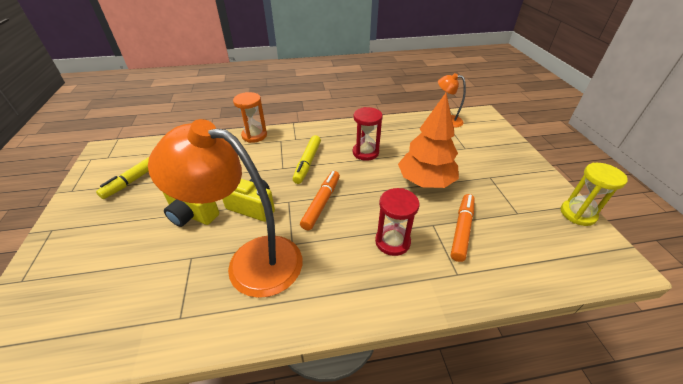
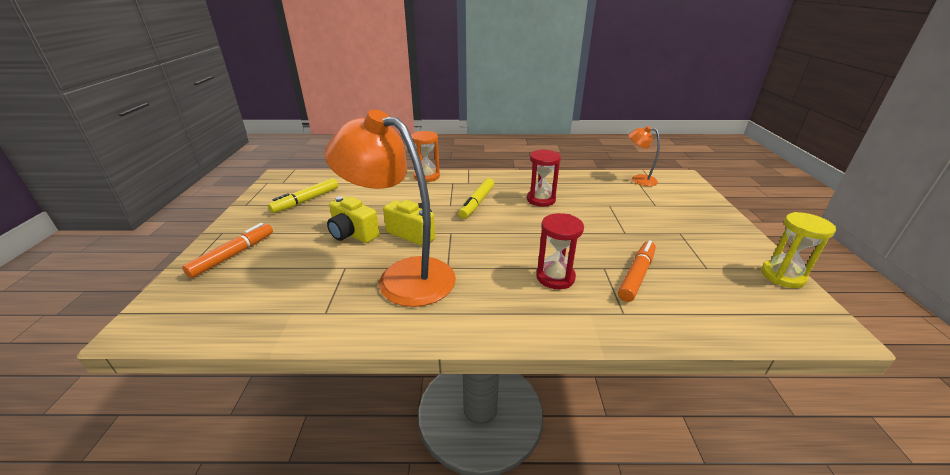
camera: 10 degrees right, 10 degrees down
orange marker [300,171,340,230] -> orange marker moved to [182,223,273,278]
orange tree [398,93,459,188] -> none

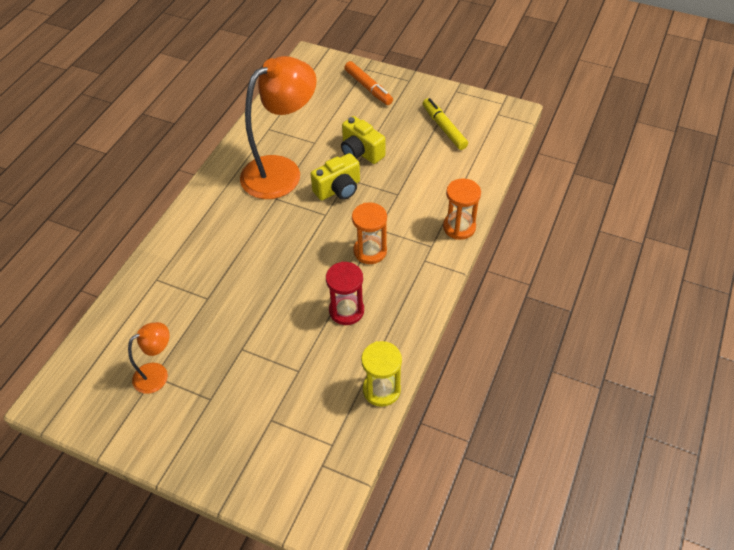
camera: 115 degrees right, 20 degrees up
yellow camera [327,196,380,243] -> yellow camera turned 105 degrees counterclockwise [341,116,385,164]
yellow marker [458,178,494,219] -> orange hourglass [352,202,387,264]
red hourglass [536,213,584,289] -> none
orange marker [618,240,656,302] -> none
orange lamp [628,126,660,186] -> orange lamp moved to [128,322,169,394]
yellow hourglass [761,212,836,288] -> yellow hourglass moved to [361,341,402,407]

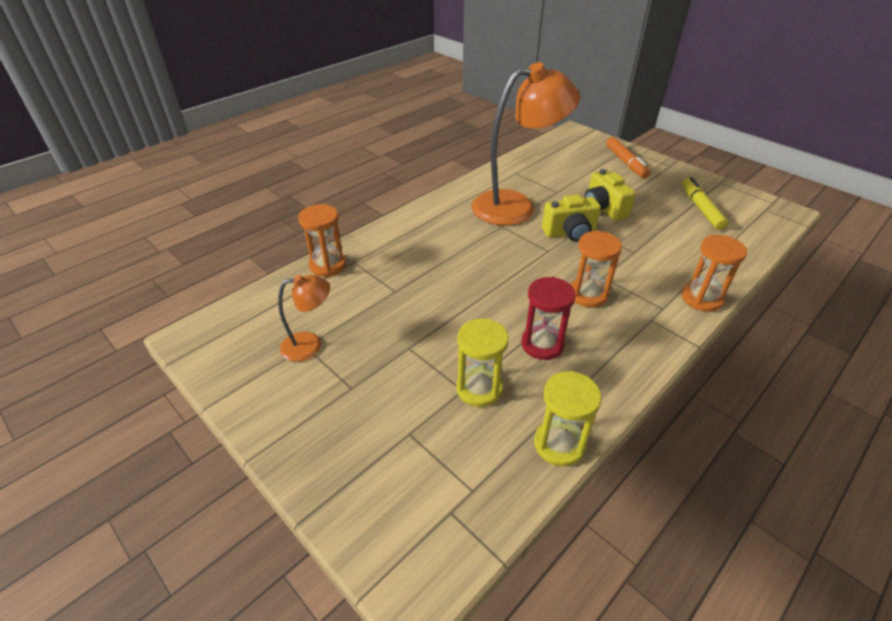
camera: 20 degrees right, 10 degrees down
none -> orange hourglass [298,204,346,277]
none -> yellow hourglass [456,318,509,407]

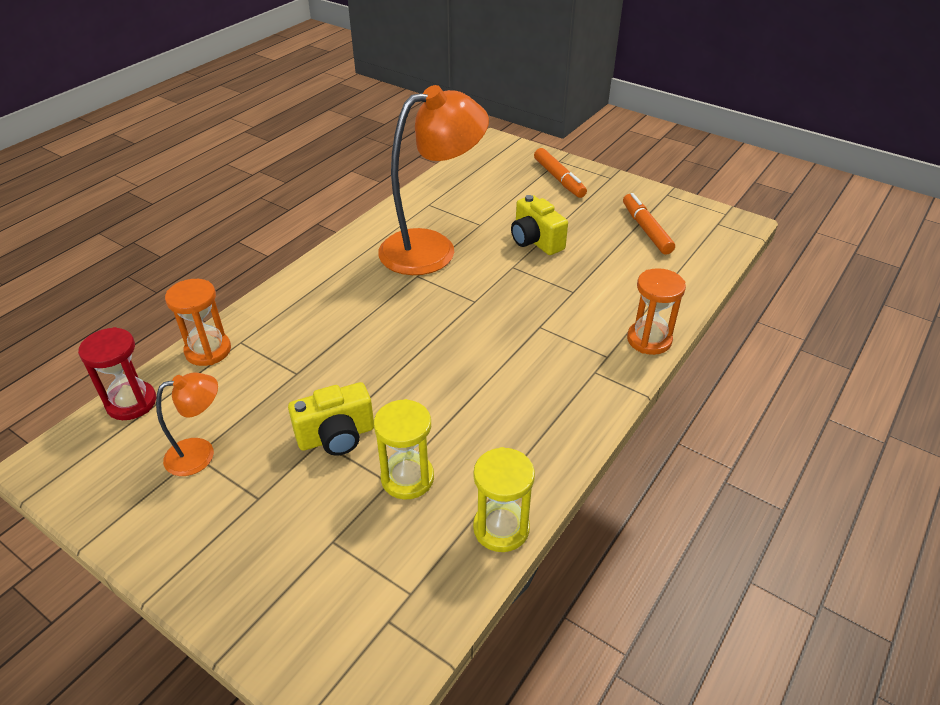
camera: 10 degrees left, 0 degrees up
red hourglass [521,277,576,360] -> red hourglass moved to [78,327,156,420]
yellow camera [542,194,601,242] -> yellow camera moved to [288,382,374,456]
orange hourglass [571,231,622,308] -> none
yellow marker [682,177,729,230] -> orange marker [623,193,675,255]

